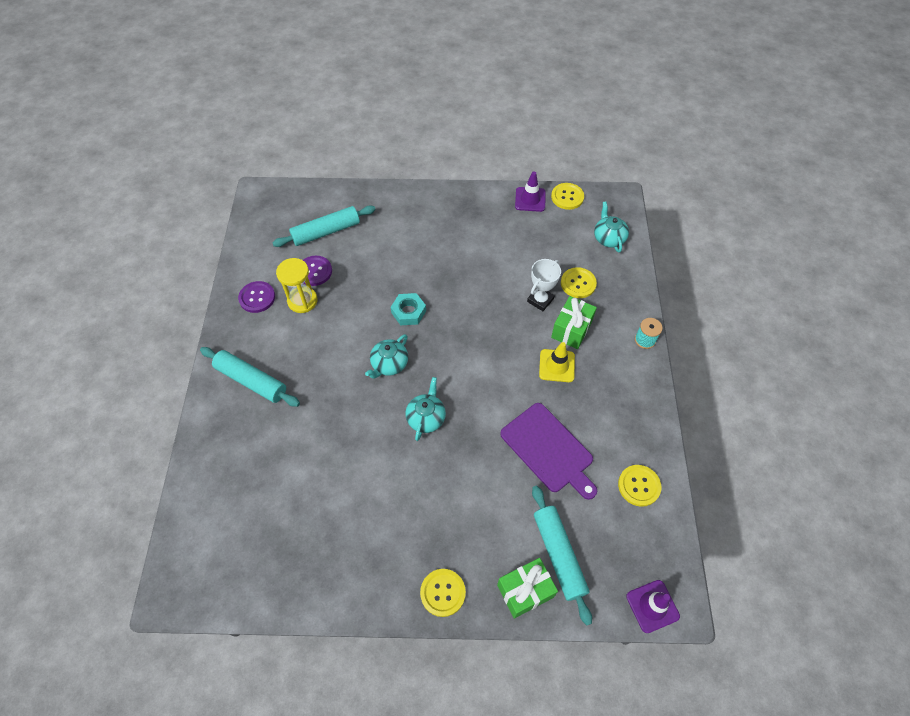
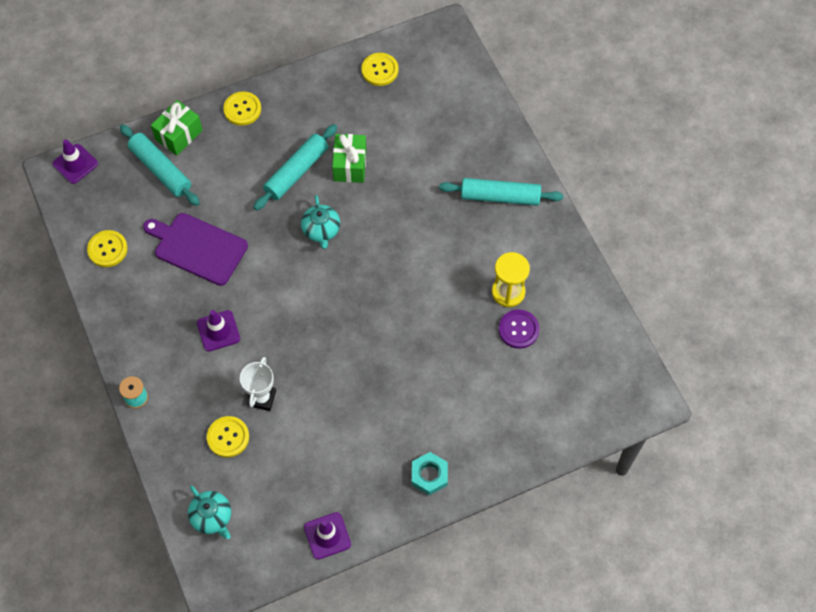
camera: 155 degrees right, 5 degrees up
purple button [238,281,275,313] -> none
turquoise rolling pin [272,205,376,247] -> turquoise rolling pin moved to [253,124,337,211]
turquoise teapot [365,334,408,379] -> none
turquoise nut [391,293,426,325] -> turquoise nut moved to [412,452,448,495]
yellow traffic cone [539,342,575,382] -> purple traffic cone [197,310,240,352]
yellow button [551,183,584,210] -> yellow button moved to [361,53,399,86]
green gift [551,296,597,349] -> green gift moved to [332,134,366,183]

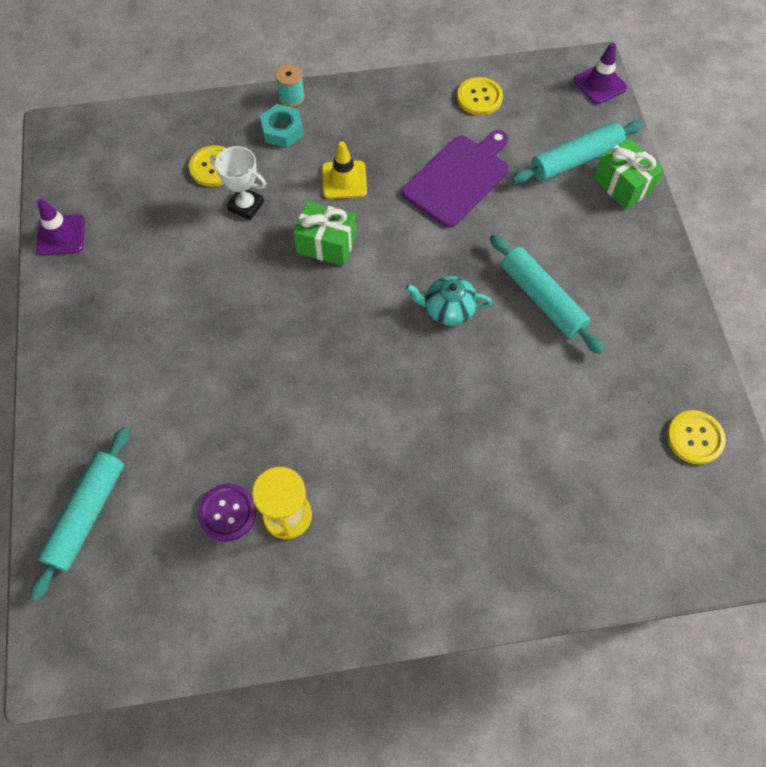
camera: 105 degrees right, 0 degrees up
turquoise teapot [188,485,231,539] -> none
purple traffic cone [197,310,240,352] -> yellow traffic cone [322,142,367,199]
yellow button [223,91,261,126] -> none
green gift [332,134,366,183] -> green gift moved to [293,201,356,266]
turquoise nut [412,452,448,495] -> turquoise nut moved to [260,104,304,148]
turquoise rolling pin [439,178,563,206] -> turquoise rolling pin moved to [30,427,130,601]

